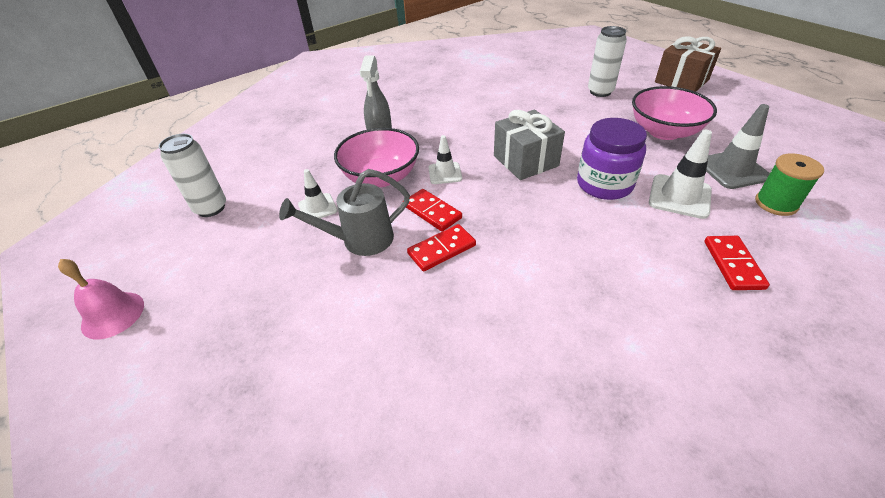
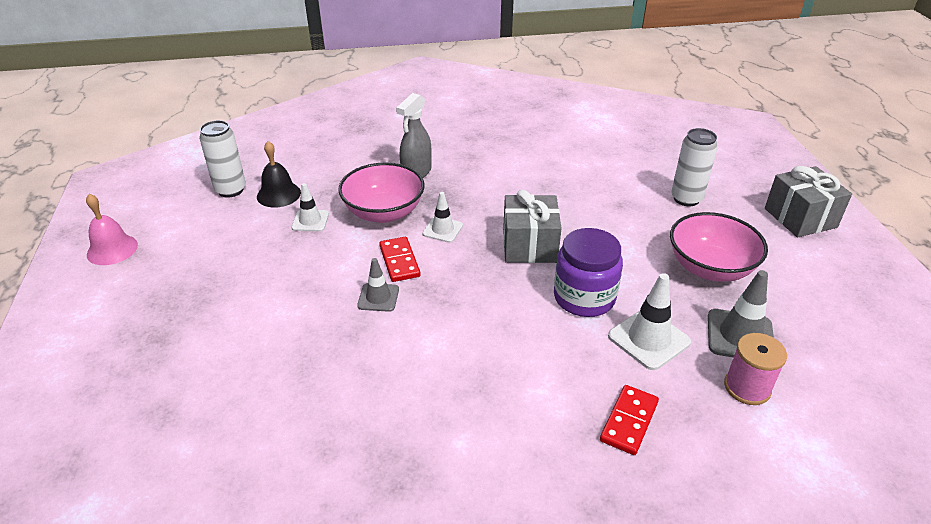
camera: 25 degrees right, 5 degrees down
grey watering can [279,169,410,256] -> none
red domino [407,224,476,271] -> grey traffic cone [357,258,399,312]
brown gift [655,36,721,92] -> grey gift [765,166,852,237]
green spool [755,153,824,216] -> pink spool [724,333,787,405]
none -> black bell [257,141,301,207]

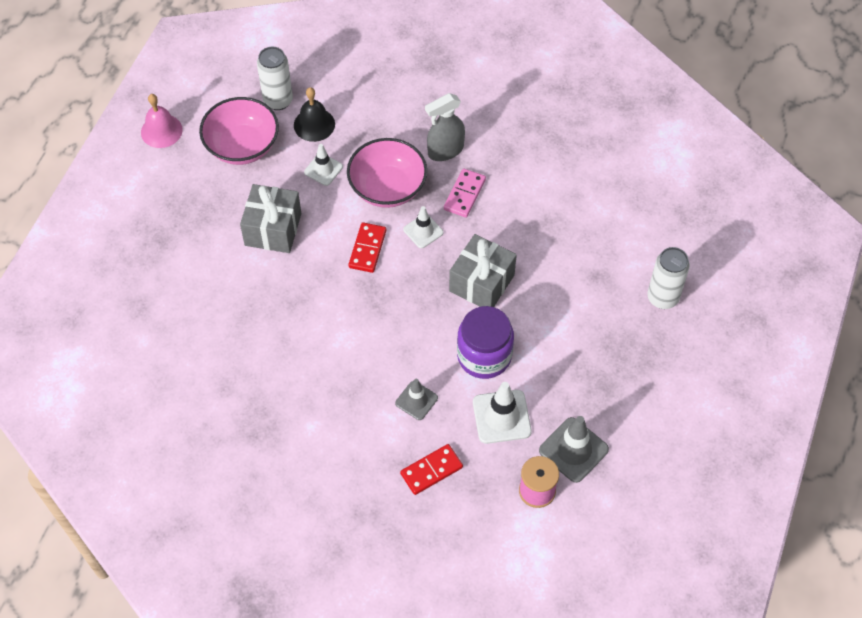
camera: 30 degrees right, 20 degrees up
grey traffic cone [357,258,399,312] -> grey traffic cone moved to [395,379,438,420]
pink bowl [670,212,768,282] -> pink bowl moved to [199,97,279,165]
grey gift [765,166,852,237] -> grey gift moved to [240,184,301,253]
none -> pink domino [444,169,486,218]

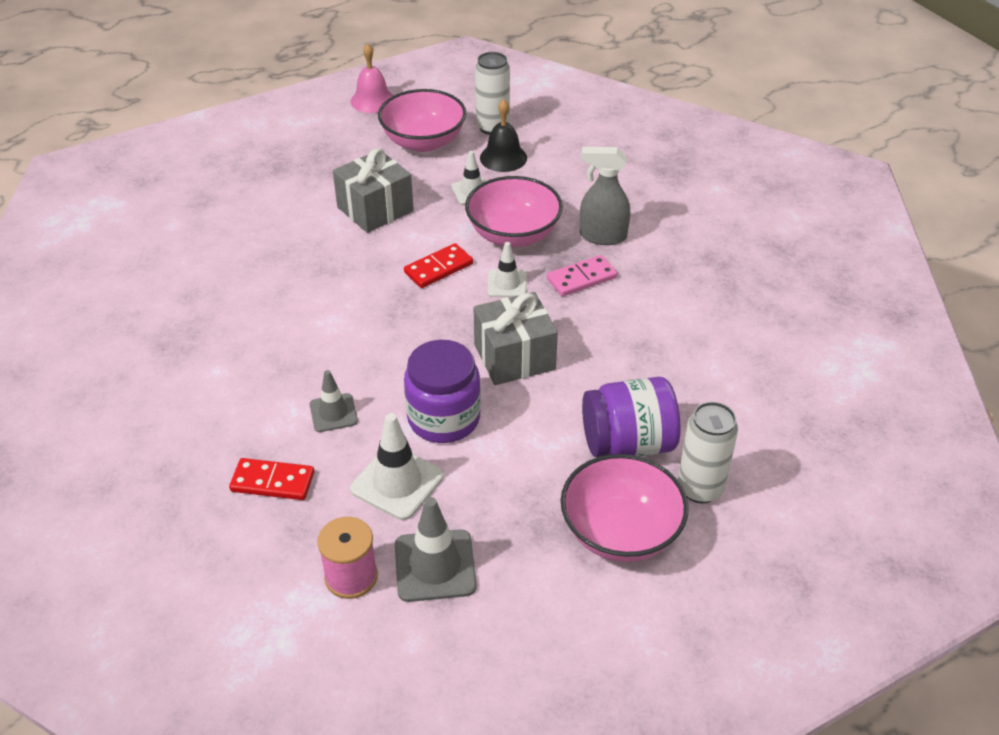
camera: 40 degrees right, 15 degrees down
none -> pink bowl [560,454,689,562]
none -> purple jar [582,377,681,457]

